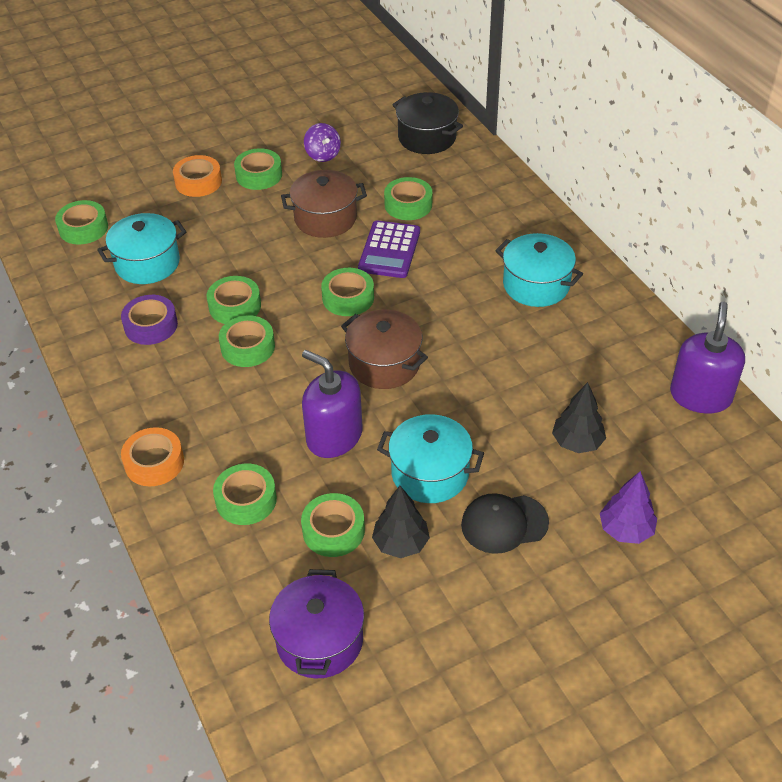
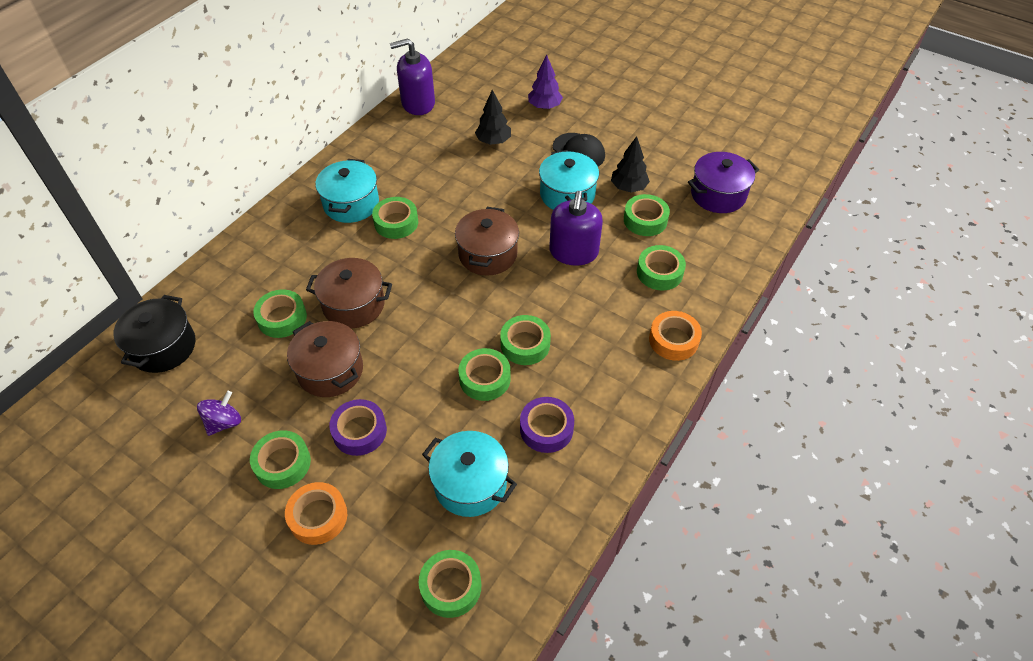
camera: 120 degrees left, 5 degrees up
green tape [321,268,374,316] -> green tape moved to [372,197,418,239]
purple calculator [358,220,420,278] -> brown pot [306,258,392,328]
none -> purple tape [329,399,387,456]

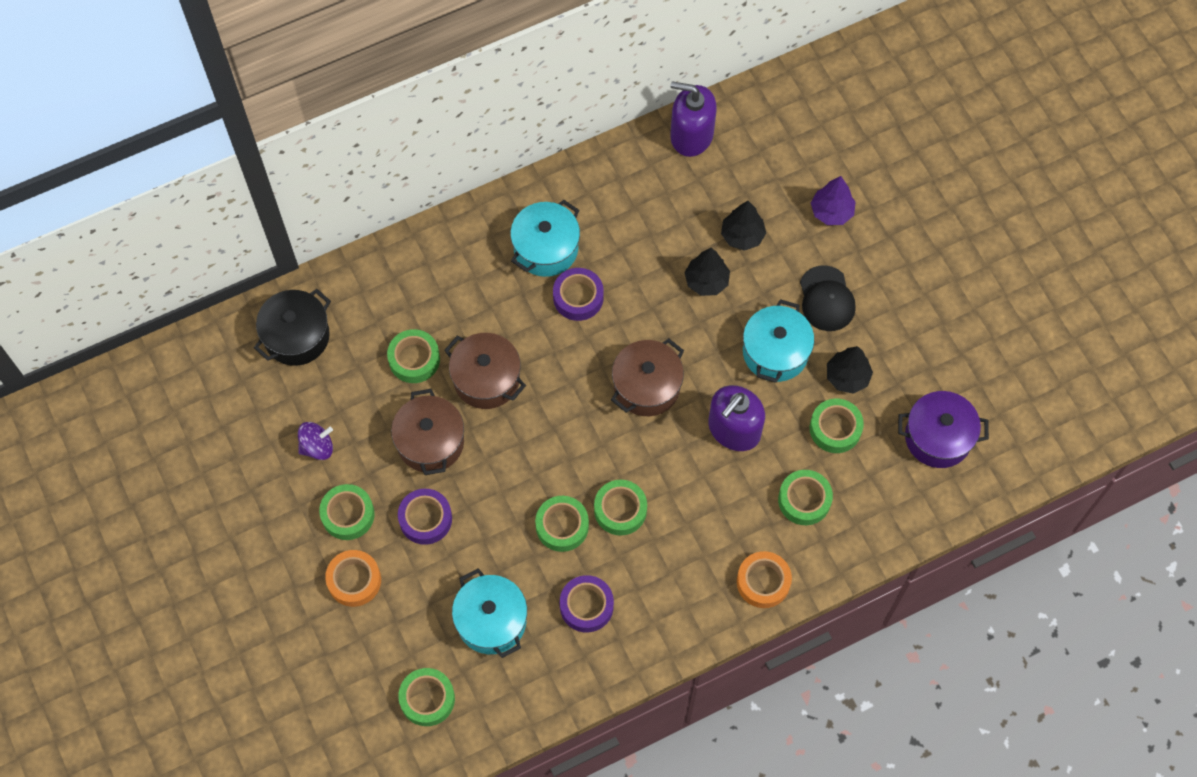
camera: 30 degrees right, 15 degrees up
green tape [372,197,418,239] -> purple tape [553,268,604,321]
none -> black tree [684,248,730,296]

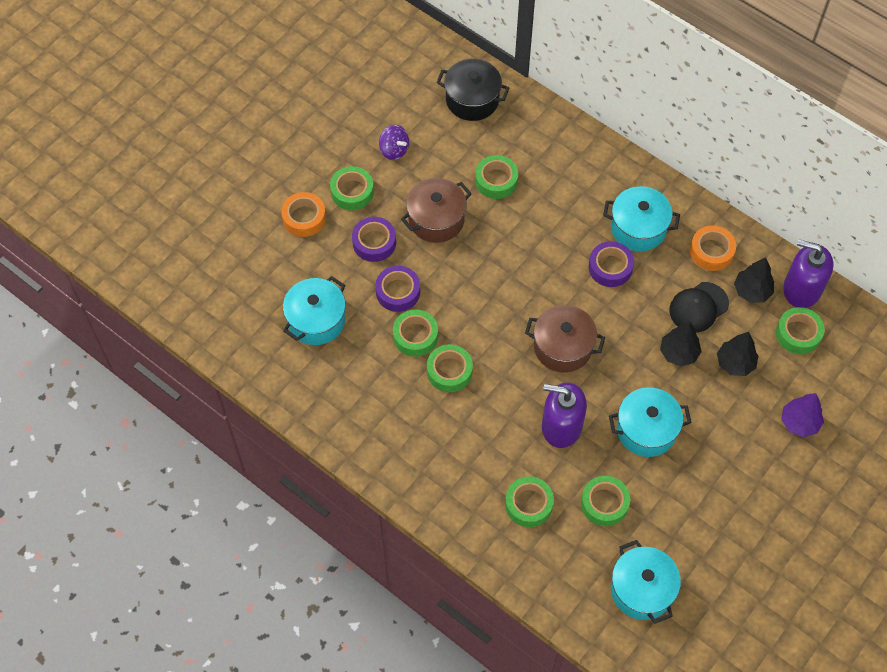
camera: 65 degrees right, 5 degrees down
green tape [398,668,455,726] -> green tape moved to [776,307,824,354]
brown pot [444,333,526,409] -> none
purple tape [560,575,614,632] -> purple tape moved to [375,266,420,312]
purple soap dispenser [670,81,717,157] -> purple soap dispenser turned 60 degrees counterclockwise [783,239,833,308]
orange tape [737,551,792,608] -> orange tape moved to [690,225,736,271]
black cap [800,265,856,331] -> black cap moved to [669,282,729,332]
black tree [827,346,873,394] -> black tree moved to [734,257,774,303]
purple pot [898,391,989,468] -> turquoise pot [611,540,681,623]

